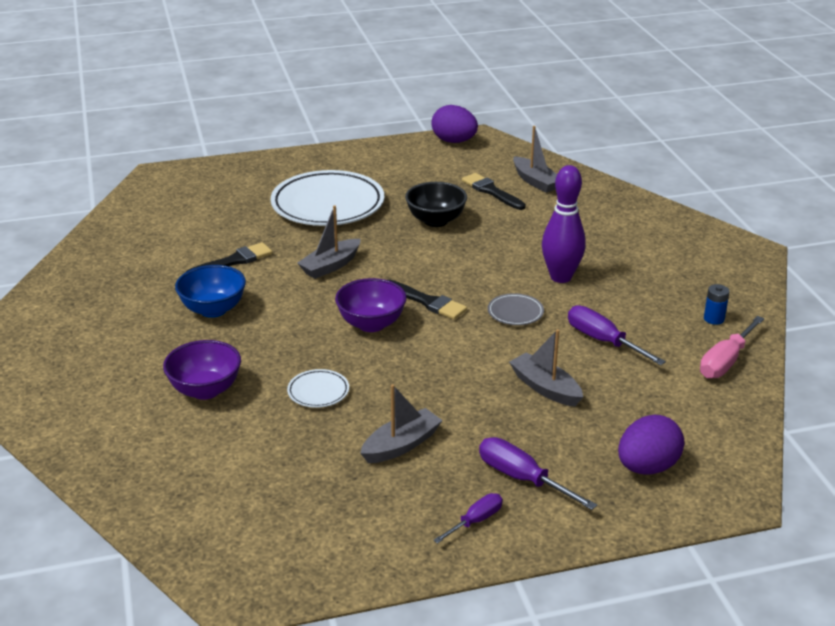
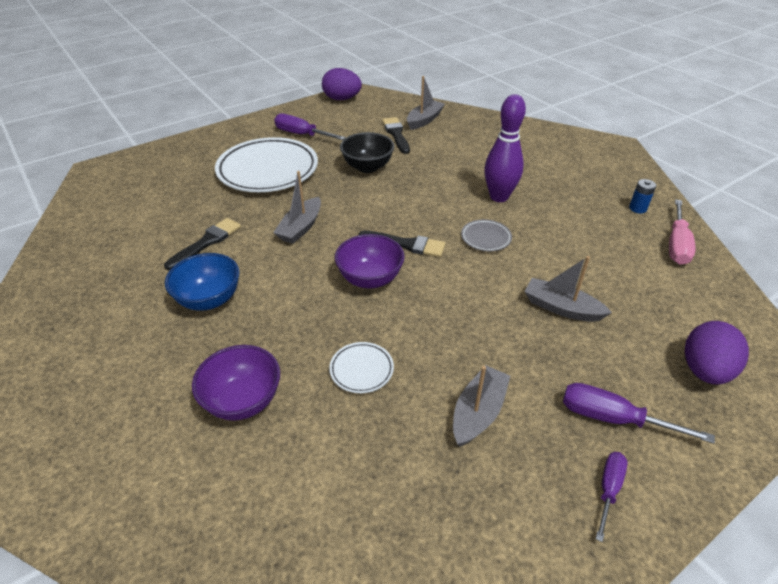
camera: 20 degrees left, 10 degrees up
black brush [462,173,526,210] -> black brush turned 45 degrees clockwise [382,117,410,154]
grey boat [513,126,557,193] -> grey boat turned 90 degrees counterclockwise [407,76,445,130]
purple screwdriver [568,305,666,365] -> purple screwdriver moved to [274,114,346,140]

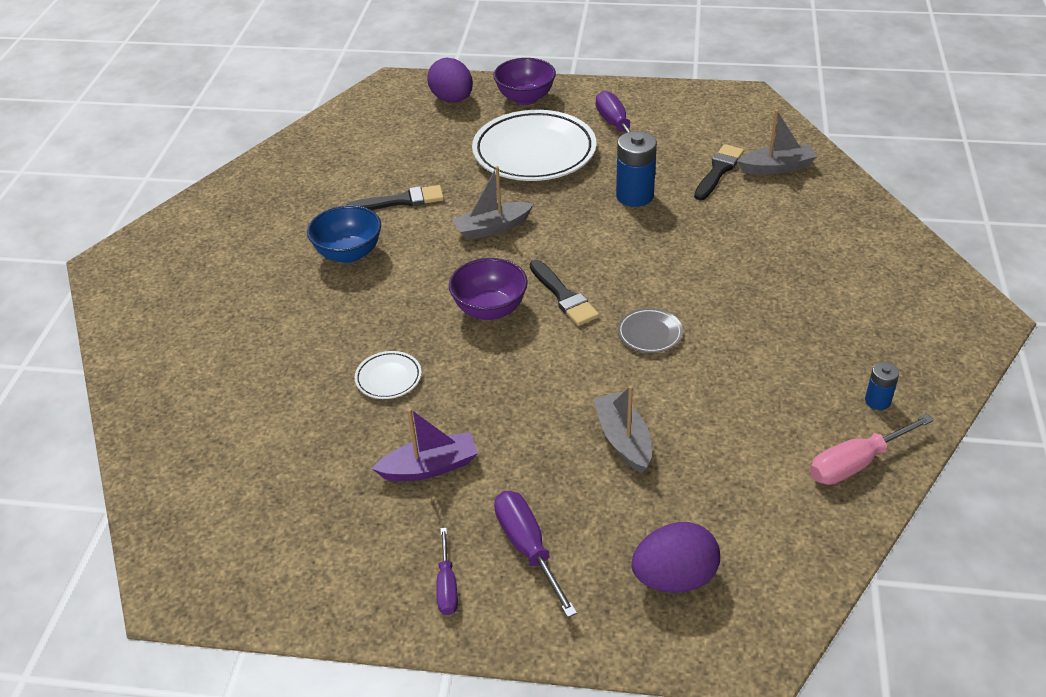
camera: 45 degrees right, 0 degrees up
purple bowl [192,345,280,421] -> purple bowl moved to [493,58,556,105]
purple egg [322,68,362,100] -> purple egg moved to [427,58,473,103]
black bowl [340,132,394,173] -> blue battery [616,131,657,207]
grey boat [453,365,510,447] -> purple boat [372,408,478,481]
purple bowling pin [484,94,526,202] -> none
purple screwdriver [596,452,628,542] -> purple screwdriver turned 105 degrees clockwise [436,528,458,615]

